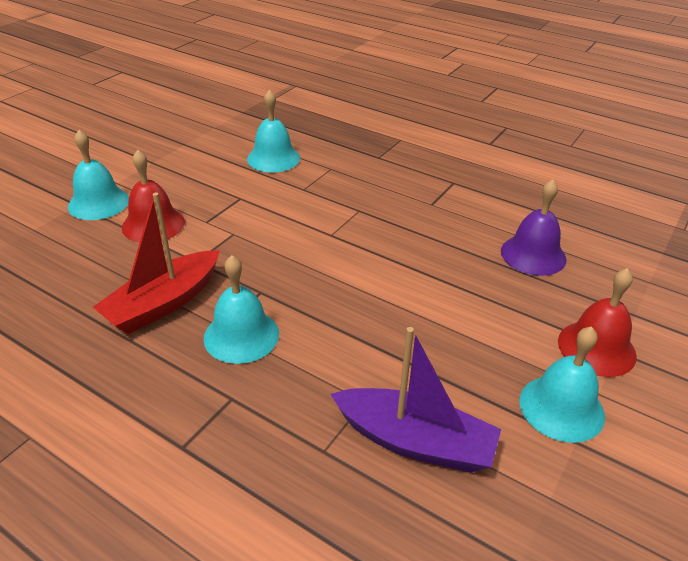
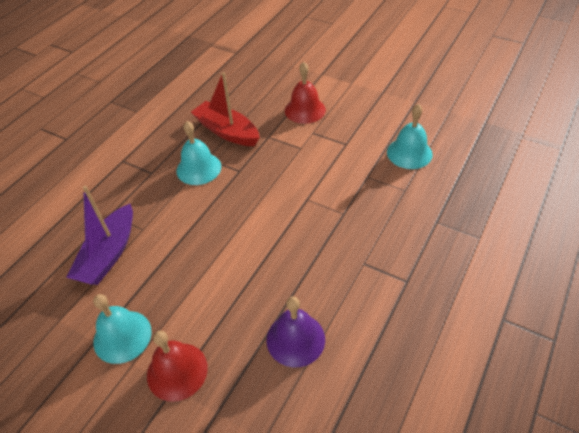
camera: 90 degrees right, 10 degrees up
turquoise bell [68,130,129,220] -> none

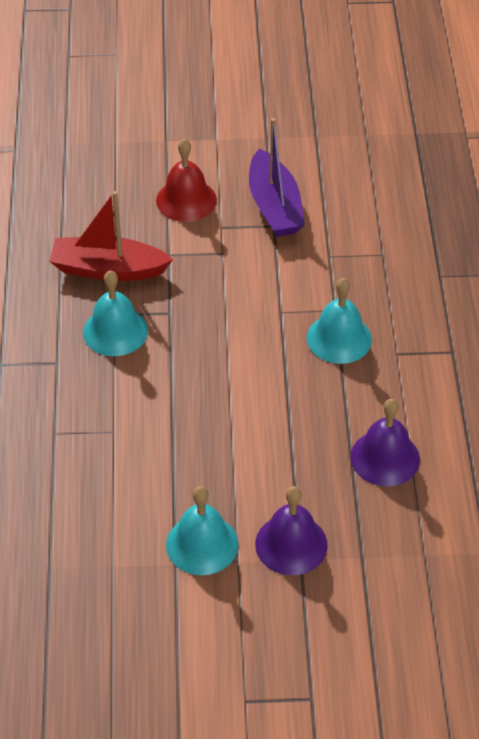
camera: 35 degrees left, 0 degrees up
purple boat [66,186,133,285] -> purple boat moved to [249,118,305,237]
red bell [147,331,208,402] -> purple bell [255,486,328,575]
turquoise bell [387,104,433,169] -> turquoise bell moved to [307,278,372,364]

